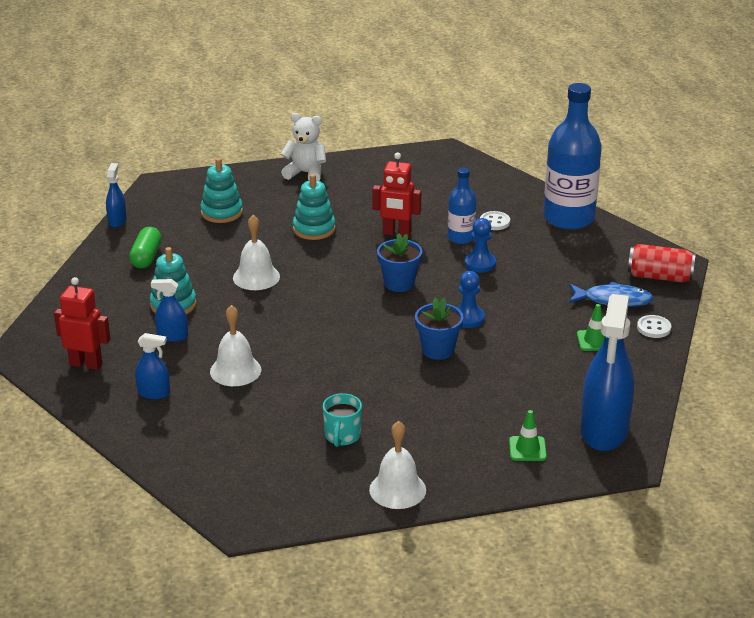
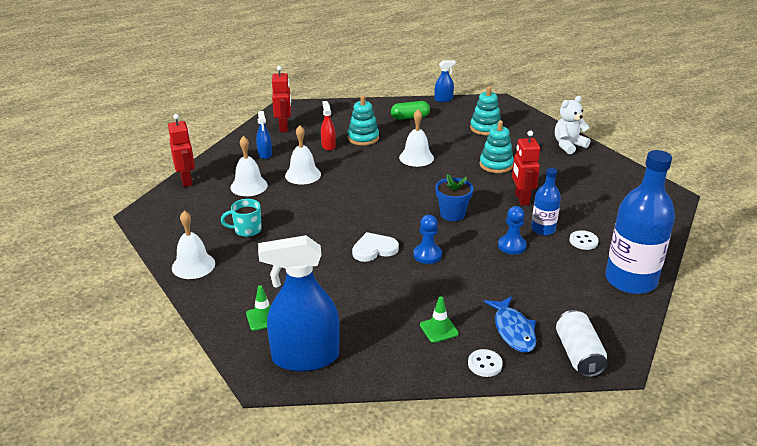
camera: 70 degrees right, 0 degrees up
blue spray bottle [151,279,188,342] -> red spray bottle [321,101,336,151]
white teddy bear [281,113,326,181] -> white teddy bear turned 120 degrees counterclockwise [555,96,590,154]
blue flower pot [415,298,463,360] -> white heart [352,232,399,262]
red can [628,244,696,283] -> white can [556,310,608,377]
none -> red robot [168,114,195,187]
none -> white bell [230,136,268,196]

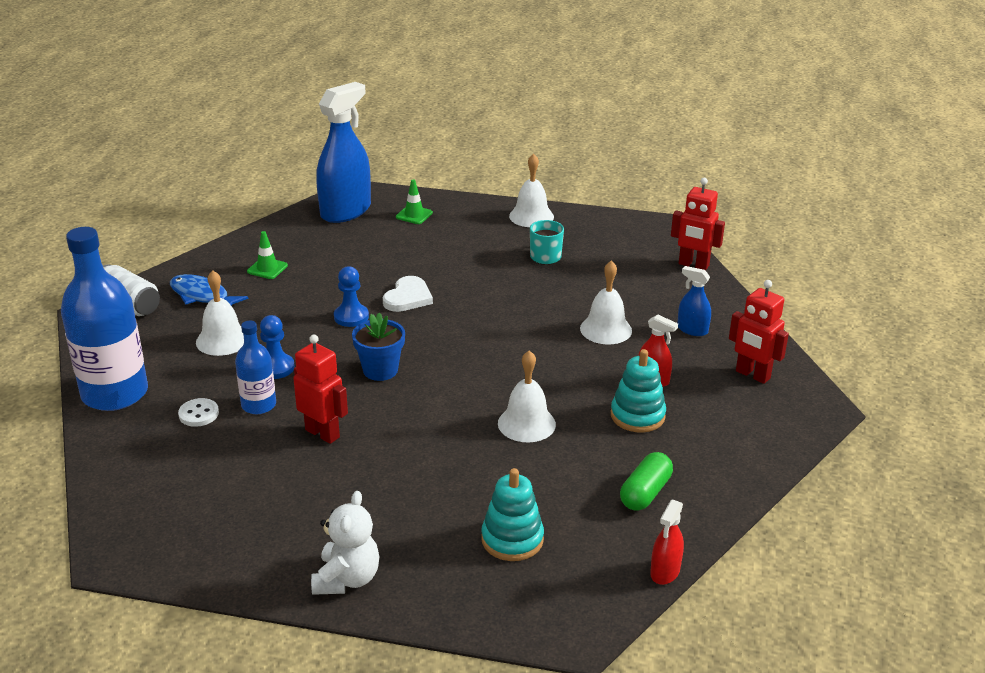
camera: 135 degrees right, 0 degrees up
white bell [230,136,268,196] -> white bell moved to [196,271,244,356]
blue spray bottle [435,60,456,102] -> red spray bottle [650,499,684,585]
white button [468,349,503,377] -> none
turquoise stacking toy [479,120,514,173] -> none

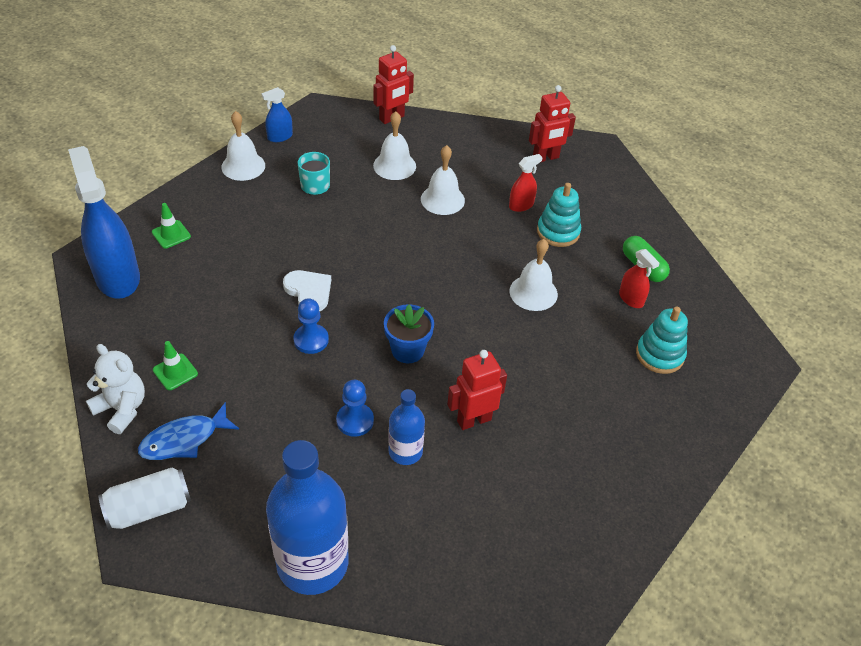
camera: 65 degrees left, 15 degrees up
white button [178,398,219,427] -> none
white bell [196,271,244,356] -> white bell moved to [373,111,416,180]
white teddy bear [311,491,380,595] -> white teddy bear moved to [86,344,145,434]
red spray bottle [650,499,684,585] -> red spray bottle moved to [619,249,660,308]
blue spray bottle [677,266,711,336] -> blue spray bottle moved to [261,87,293,142]

